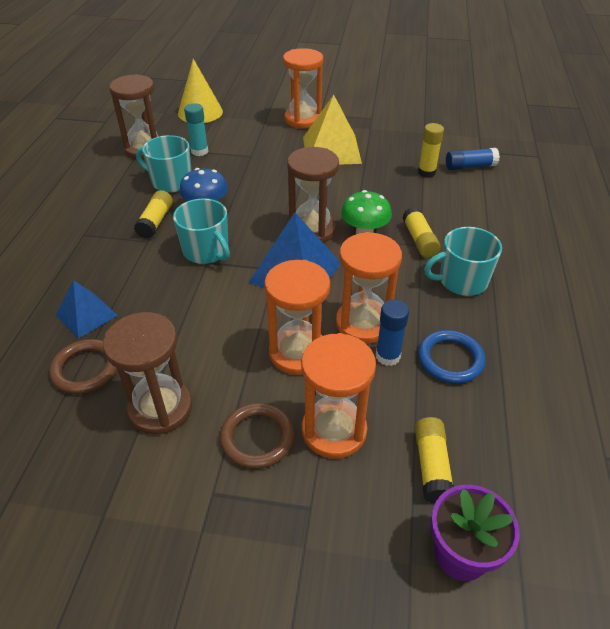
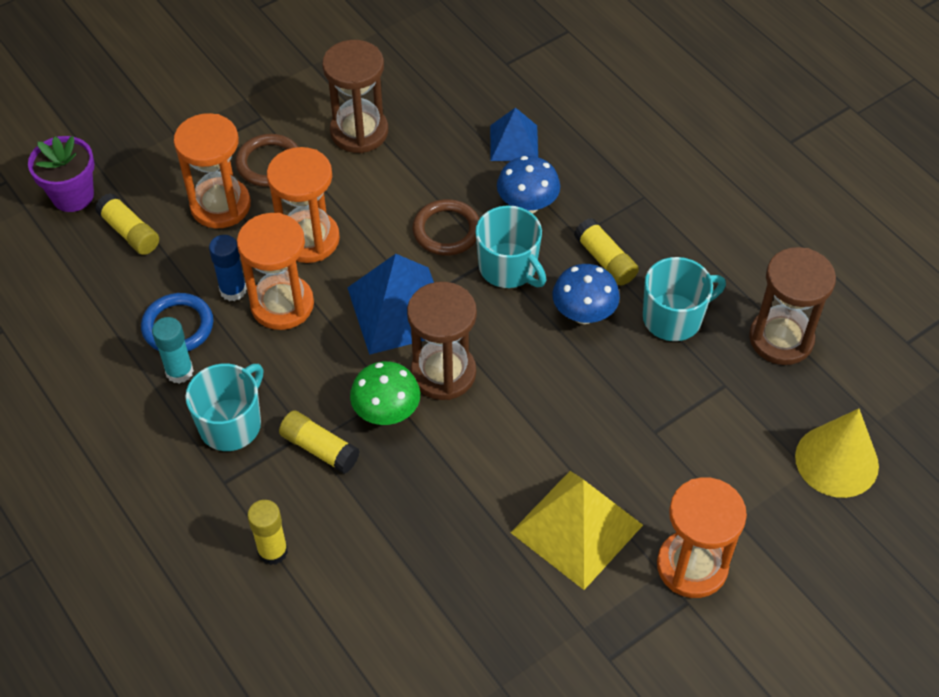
camera: 135 degrees right, 10 degrees up
brown ring [49,339,117,394] -> brown ring moved to [413,199,480,256]
turquoise mug [173,198,230,264] -> turquoise mug turned 135 degrees counterclockwise [475,205,546,288]
turquoise glue stick [184,103,208,156] -> turquoise glue stick moved to [152,317,194,384]
yellow glue stick [418,123,444,178] -> yellow glue stick moved to [247,500,288,565]
blue glue stick [446,148,500,170] -> none
none -> blue mushroom [497,156,560,214]

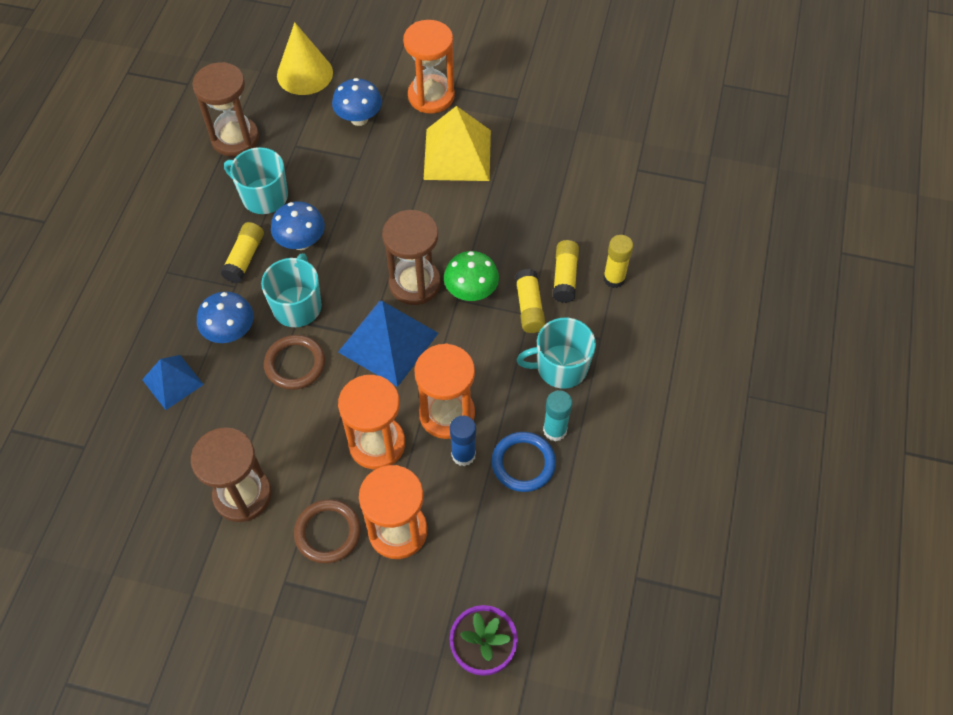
camera: 130 degrees left, 5 degrees up
yellow glue stick [95,193,159,255] -> yellow glue stick moved to [553,240,579,303]
none -> blue mushroom [332,78,382,126]

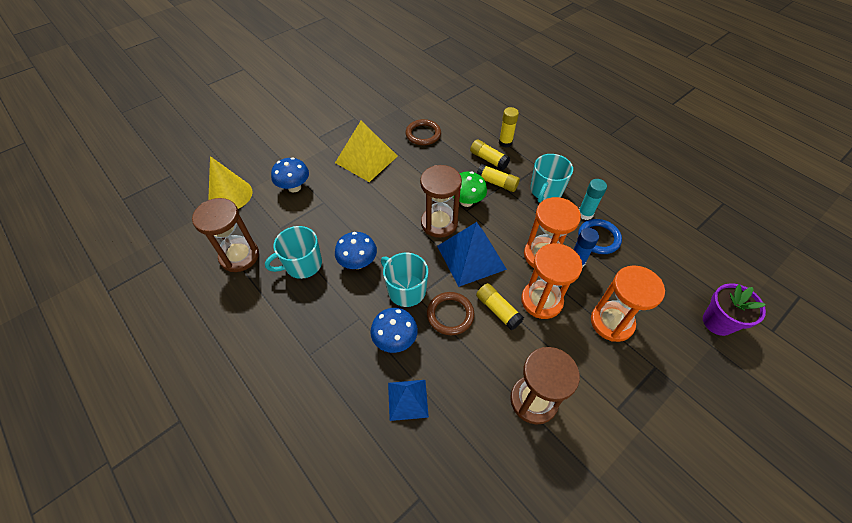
camera: 55 degrees left, 5 degrees down
yellow glue stick [220,222,264,283] -> yellow glue stick moved to [476,283,524,331]
brown ring [294,499,361,564] -> brown ring moved to [406,119,441,145]
orange hourglass [403,20,455,114] -> none

